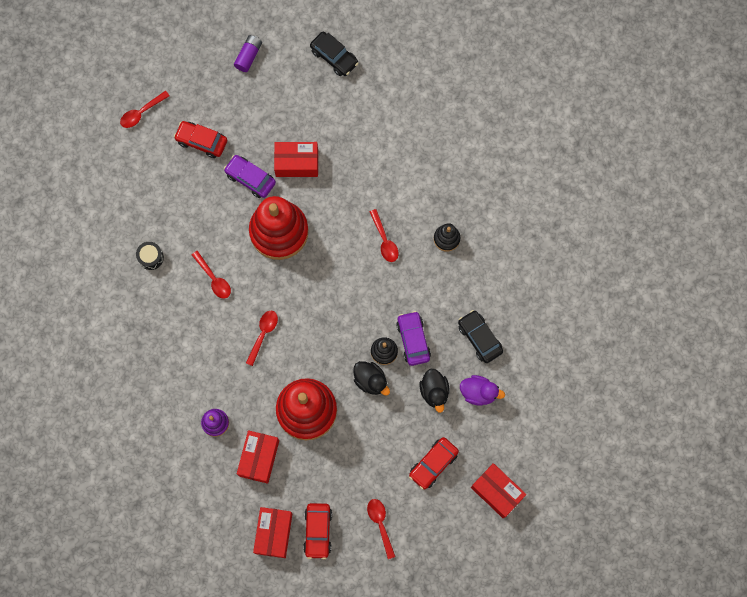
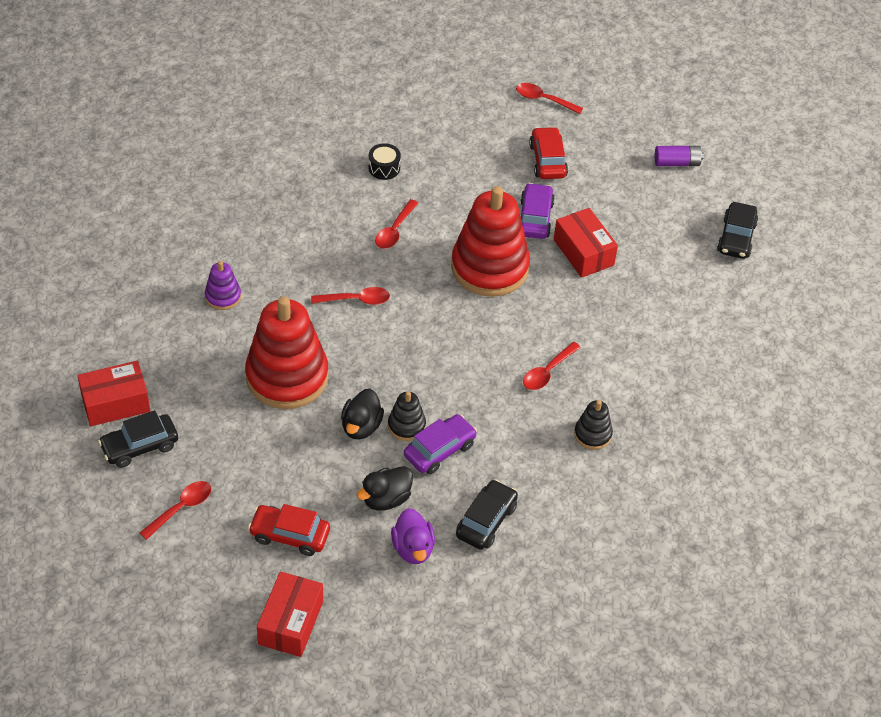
camera: 60 degrees right, 25 degrees down
red box [237,430,279,484] -> none
red car [303,503,332,559] -> black car [98,410,178,468]

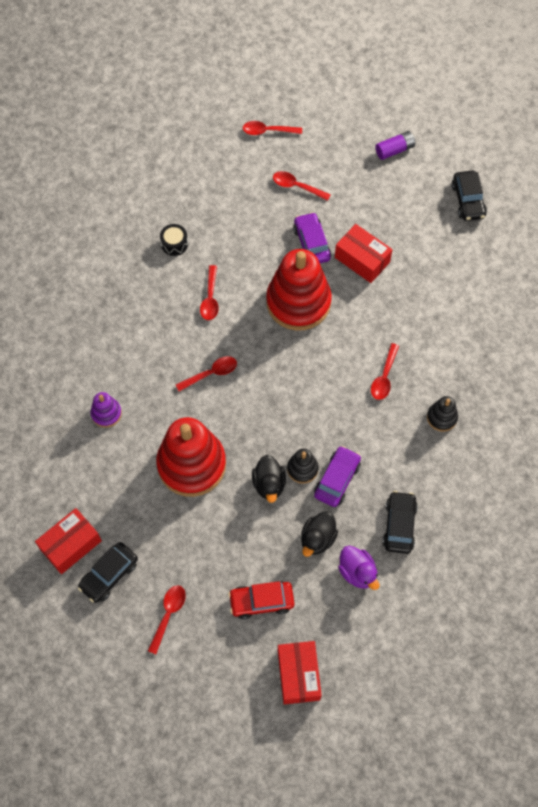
camera: 20 degrees left, 15 degrees up
red car [529,127,568,179] -> red spoon [273,171,331,201]

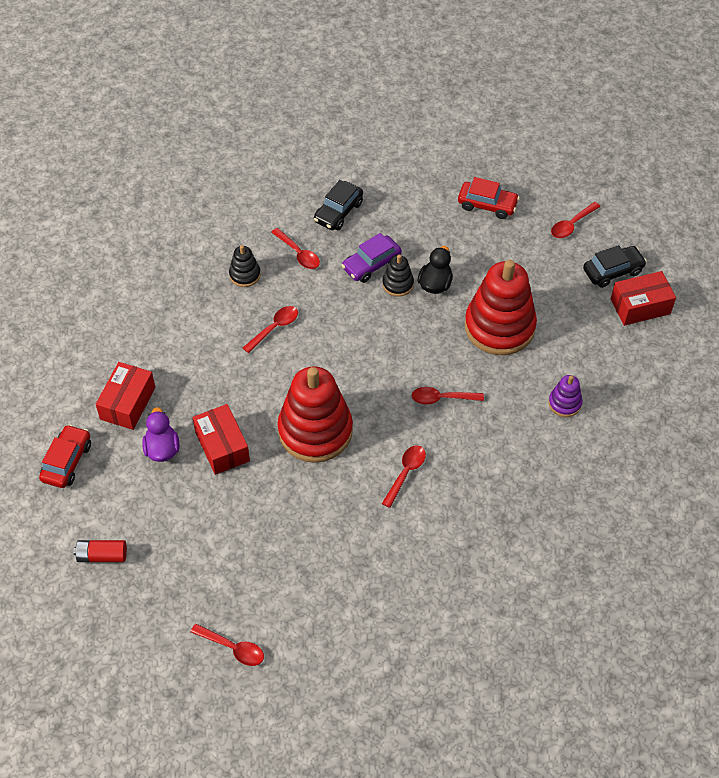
camera: 155 degrees left, 10 degrees down
black drum [160,224,188,256] -> none
red spoon [273,171,331,201] -> red spoon moved to [271,228,320,269]
red box [278,641,322,705] -> red box moved to [96,362,156,430]
purple car [293,212,331,263] -> none
black duck [301,511,338,557] -> none
purple duck [338,546,379,590] -> purple duck moved to [142,407,179,462]
purple battery [375,131,415,160] -> red battery [73,540,127,562]
black car [452,171,487,221] -> red car [39,424,91,488]

